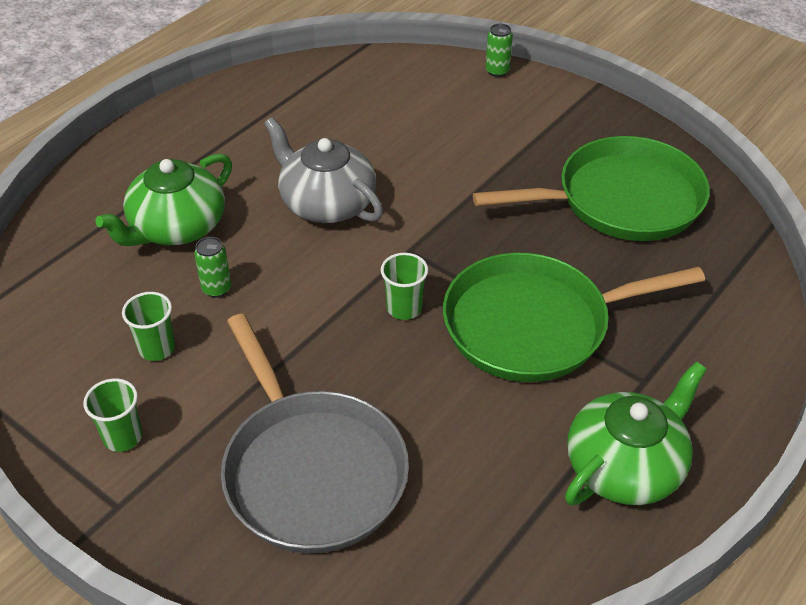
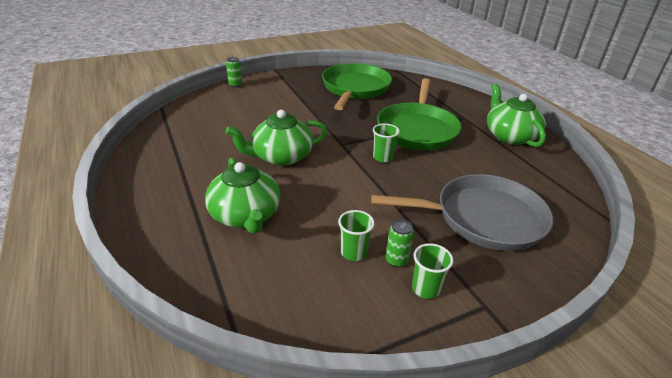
camera: 65 degrees left, 10 degrees down
green can [194,237,231,298] -> green can moved to [385,219,414,267]
grey teapot [264,117,383,223] -> green teapot [226,110,328,166]

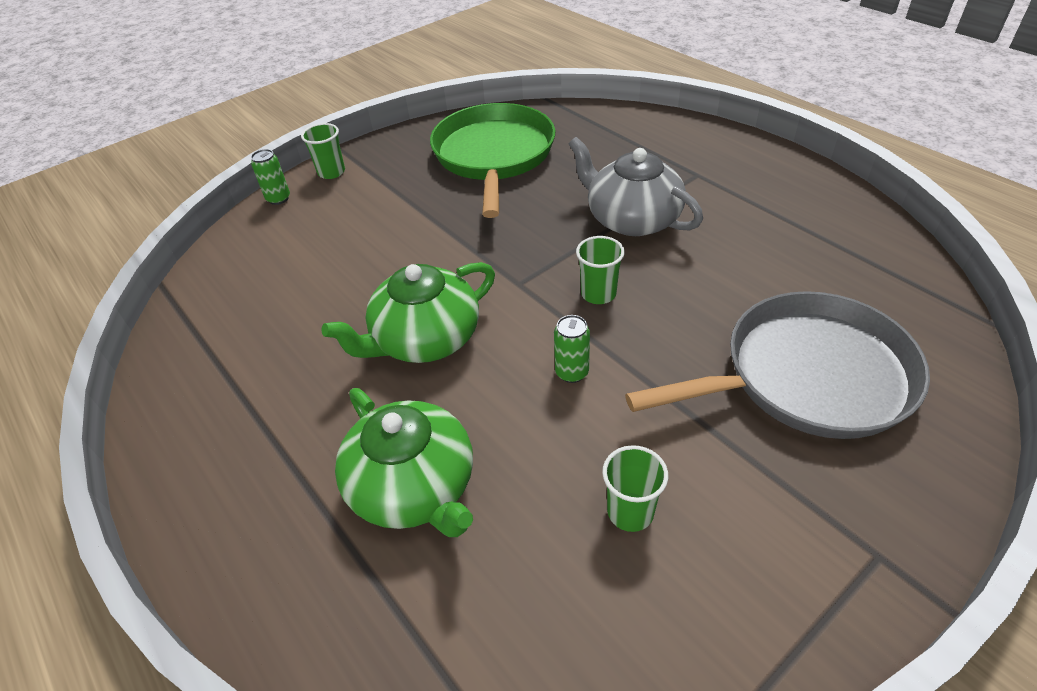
camera: 10 degrees left, 10 degrees up
green pan [377,78,461,150] -> grey teapot [569,137,703,236]
green can [385,219,414,267] -> green can moved to [554,315,590,383]
green cup [412,243,453,299] -> green cup moved to [301,123,345,179]
green teapot [487,84,546,147] -> none

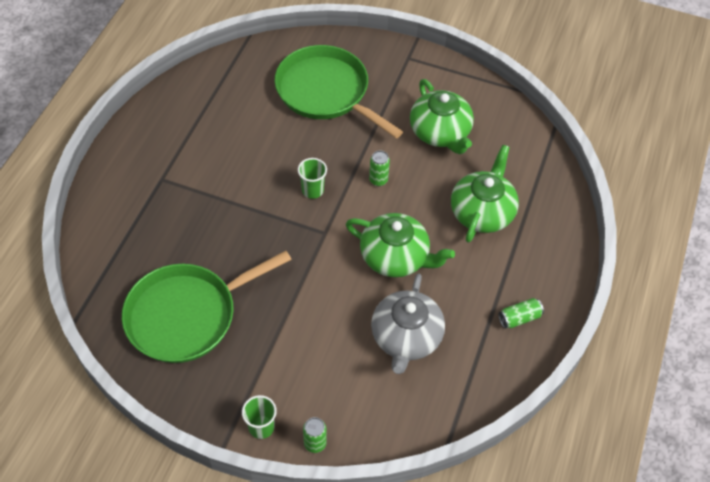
camera: 125 degrees left, 10 degrees up
grey teapot [569,137,703,236] -> grey teapot moved to [371,273,445,374]
green cup [602,445,668,532] -> green teapot [410,79,474,154]
grey pan [625,291,930,439] -> green pan [275,45,403,138]
none -> green can [498,298,544,329]

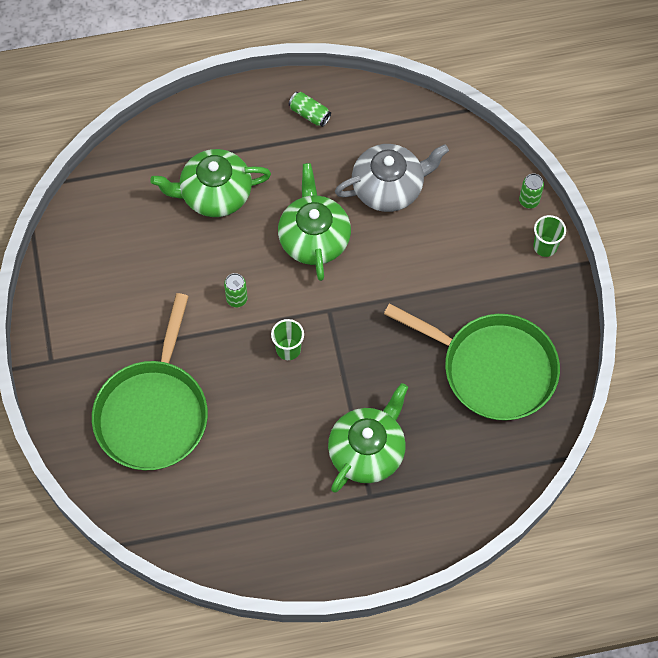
camera: 120 degrees left, 10 degrees up
green teapot [410,79,474,154] -> green teapot moved to [328,383,408,492]

